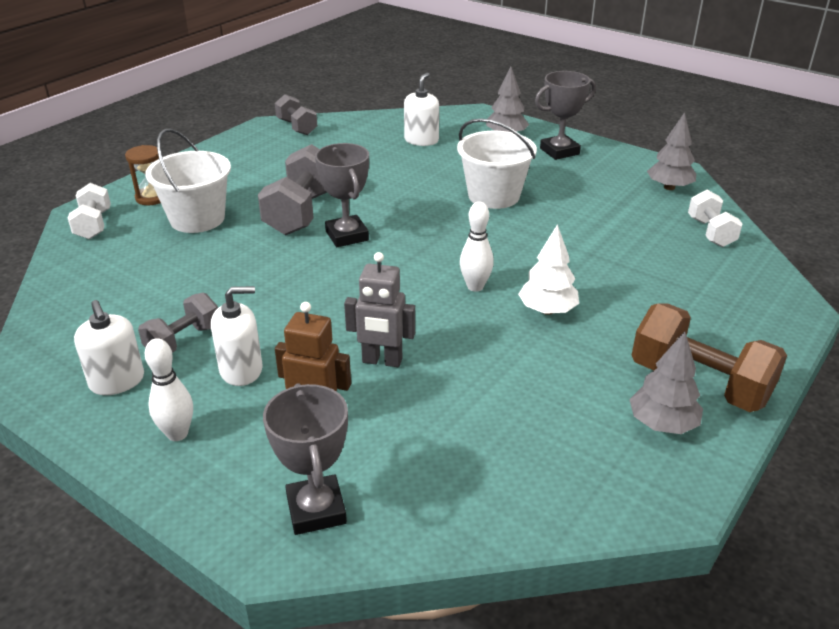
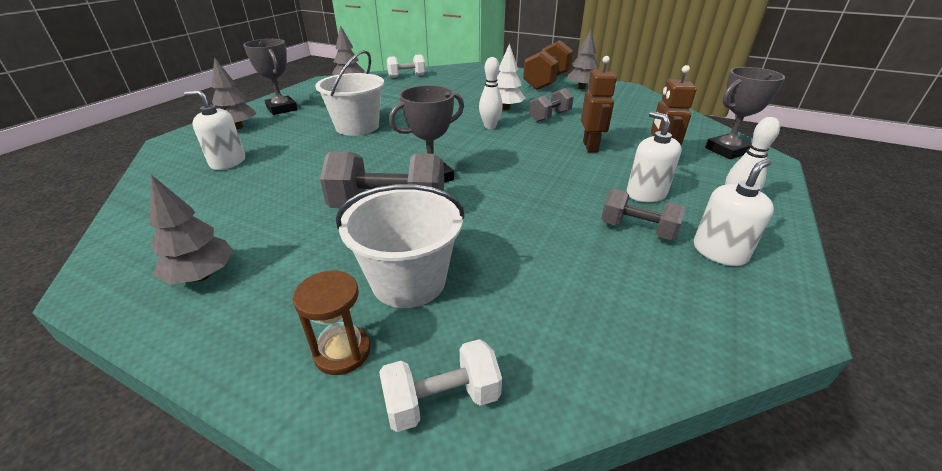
camera: 100 degrees left, 0 degrees up
grey dumbbell [275,94,317,135] -> grey dumbbell moved to [529,88,574,122]
grey robot [344,252,415,367] -> brown robot [581,56,617,152]
none -> grey tree [150,175,234,285]

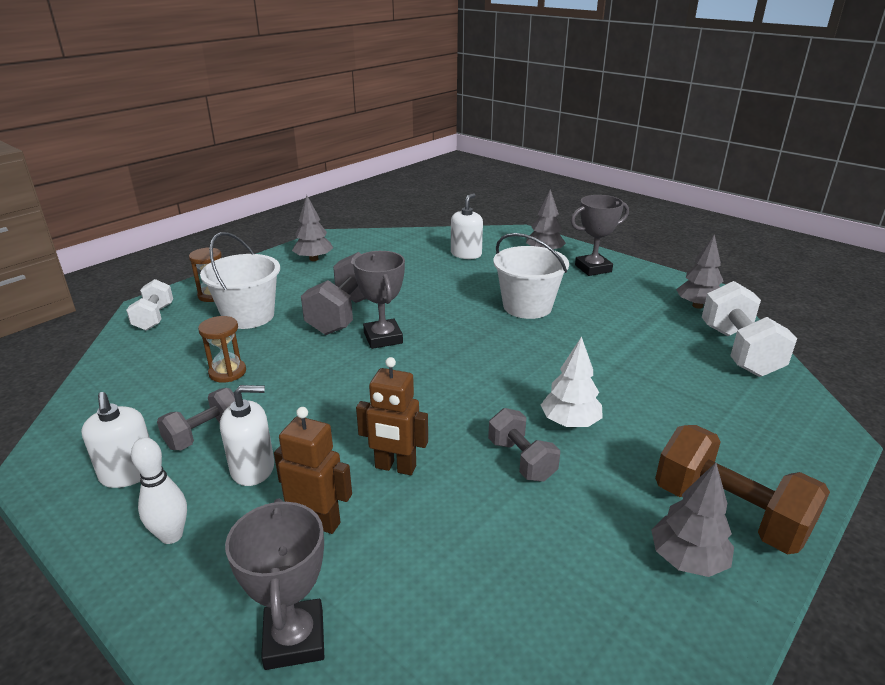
camera: 105 degrees right, 5 degrees down
white dumbbell [387,54,425,78] -> white dumbbell [702,281,797,377], size x1.66
white bowling pin [479,57,503,129] -> none
none -> brown hourglass [198,316,246,383]

